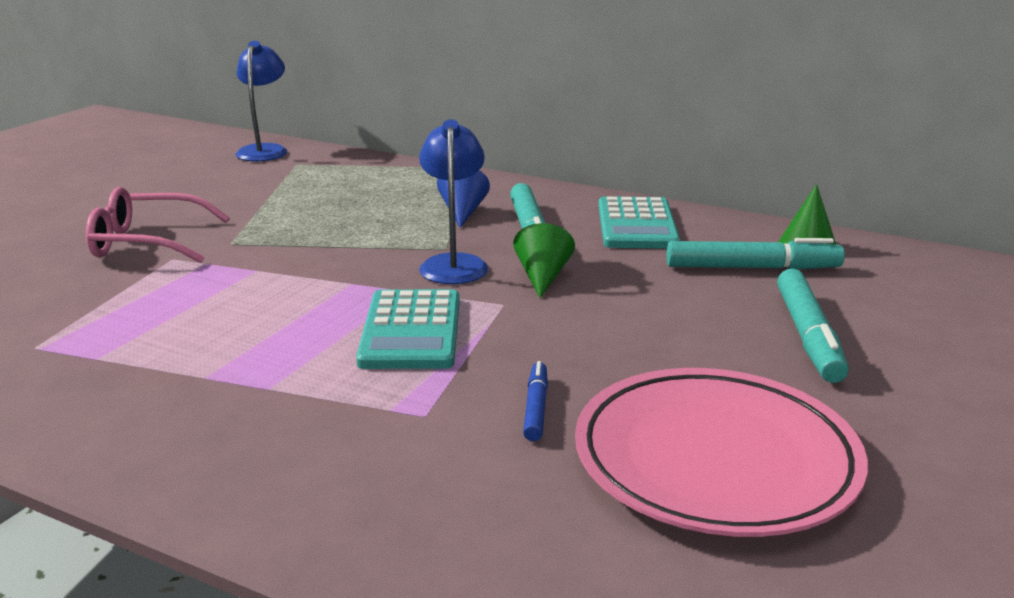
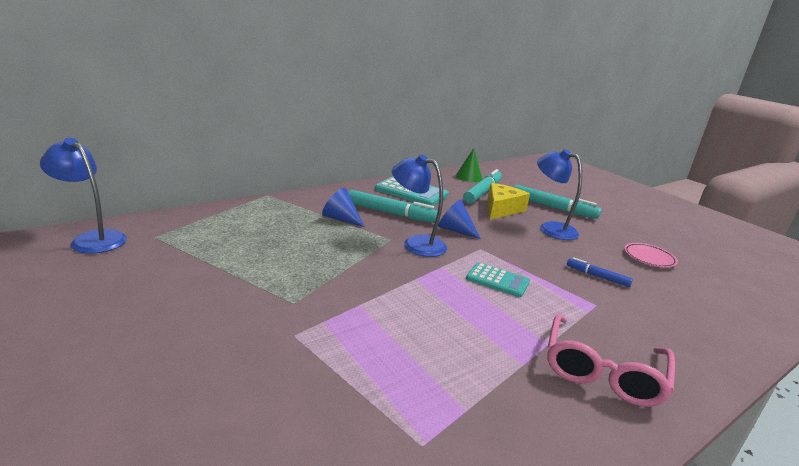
camera: 65 degrees left, 0 degrees up
pink glasses [86,187,230,263] -> pink glasses moved to [547,314,675,407]
turquoise calculator [356,289,460,369] -> turquoise calculator [466,262,530,297], size x0.63
green cone [513,223,575,298] -> blue cone [438,199,481,239]
pink plate [575,368,868,537] -> pink plate [624,243,678,268], size x0.42
none -> yellow cheese [487,183,530,220]
none -> blue lamp [537,149,582,240]

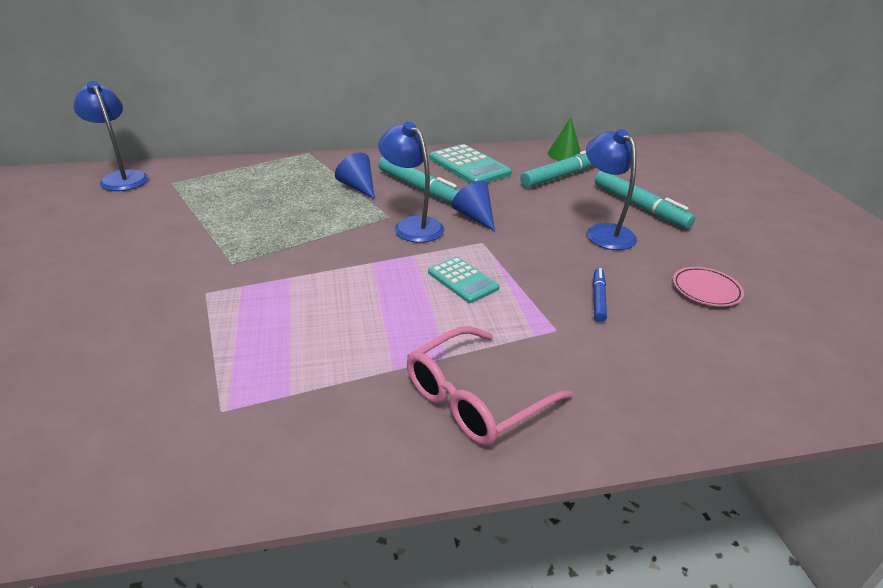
camera: 25 degrees right, 10 degrees up
yellow cheese [487,183,530,220] -> none
blue marker [567,257,633,287] -> blue marker turned 45 degrees clockwise [593,268,607,322]

